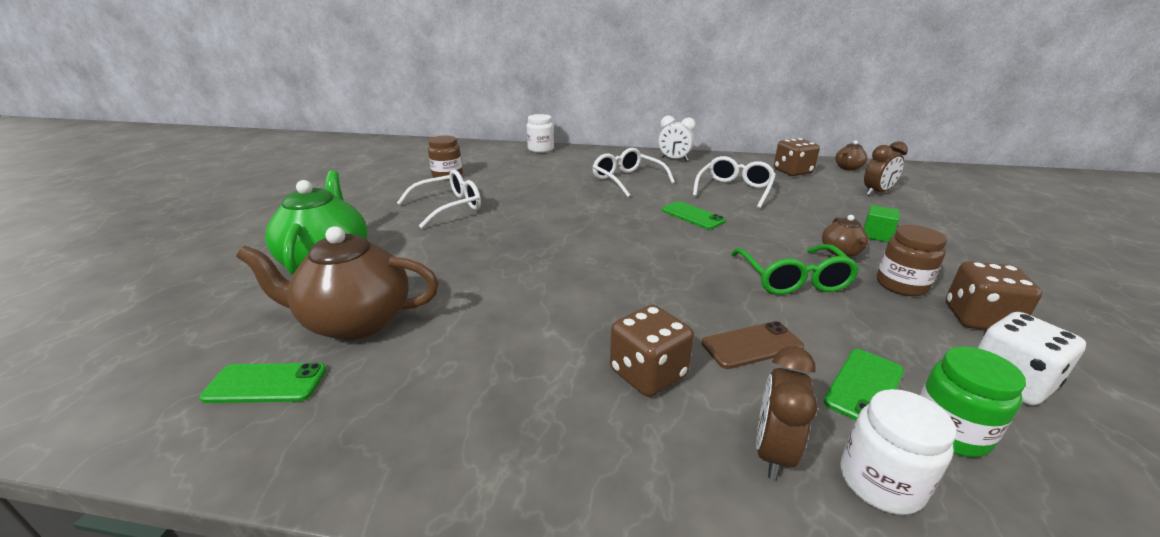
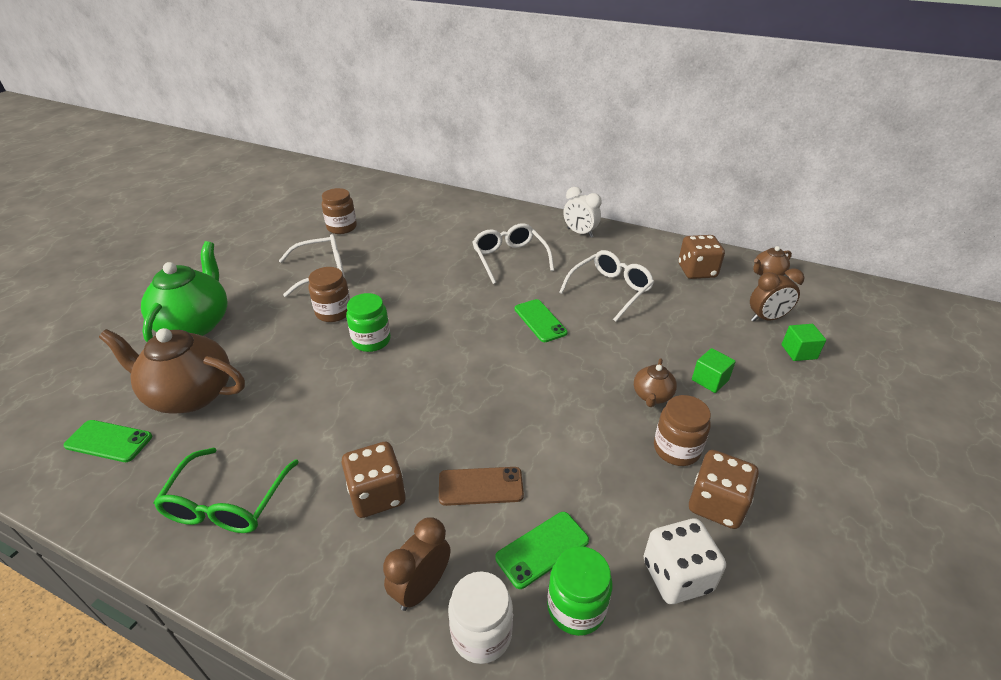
camera: 15 degrees right, 10 degrees up
white jar [527,114,554,153] -> none
green glasses [731,244,860,295] -> green glasses moved to [153,447,299,533]
none -> brown jar [308,267,350,322]
none -> green jar [346,293,391,352]
none -> green cube [782,324,826,361]

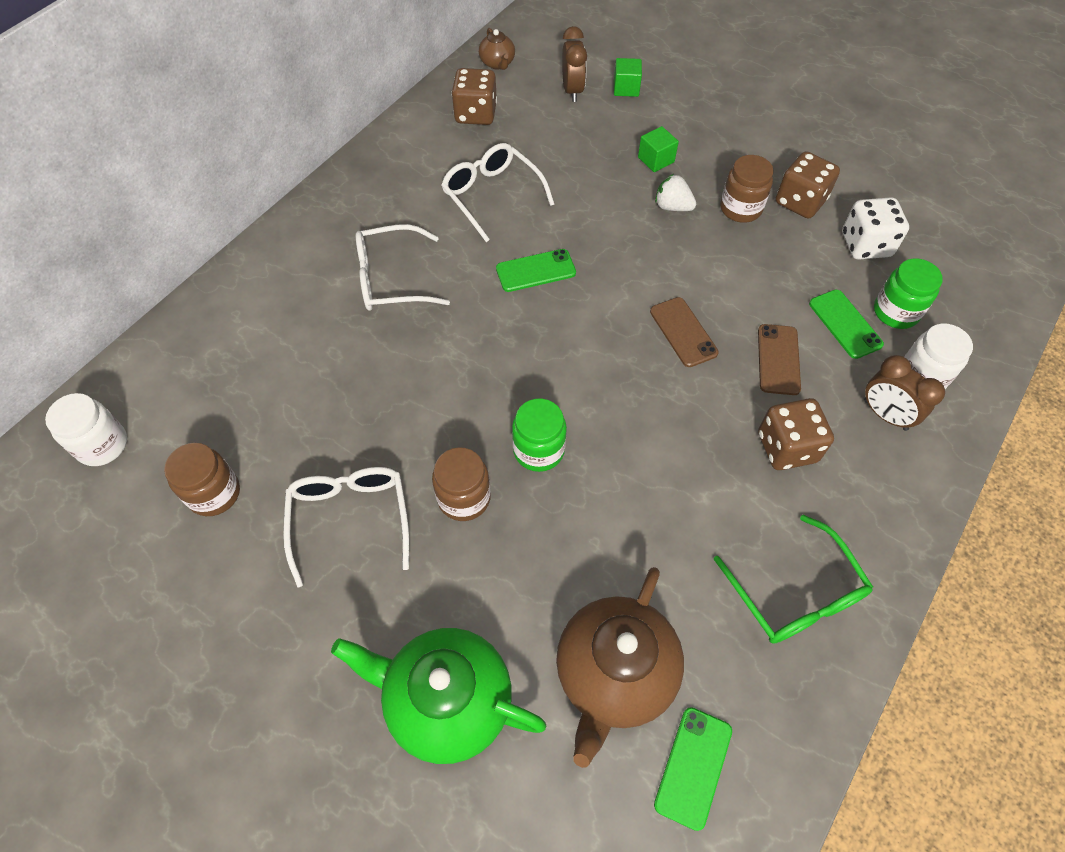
camera: 80 degrees left, 20 degrees up
green glasses [153,447,299,533] -> green glasses turned 45 degrees clockwise [714,515,873,644]
white clock [563,187,602,238] -> none
brown teapot [634,358,677,407] -> white strawberry [655,174,696,211]
none -> white jar [45,393,127,466]
none -> brown phone [650,297,719,367]

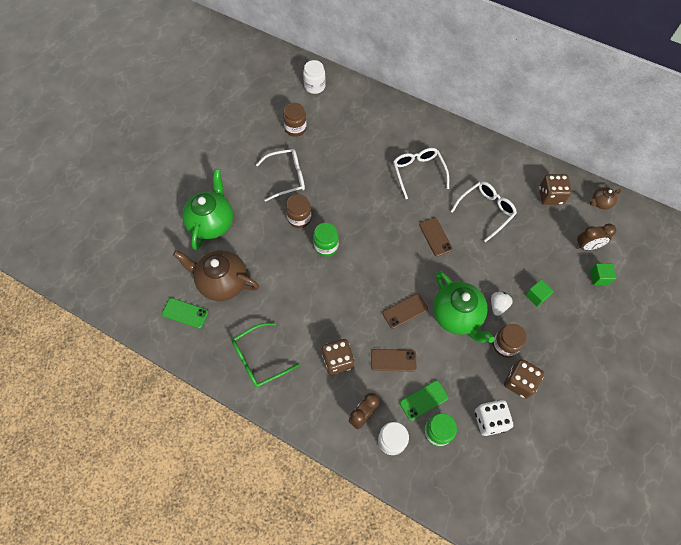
camera: 85 degrees right, 5 degrees up
green phone [496,249,576,292] -> brown phone [419,217,453,257]
none -> green teapot [433,271,495,343]

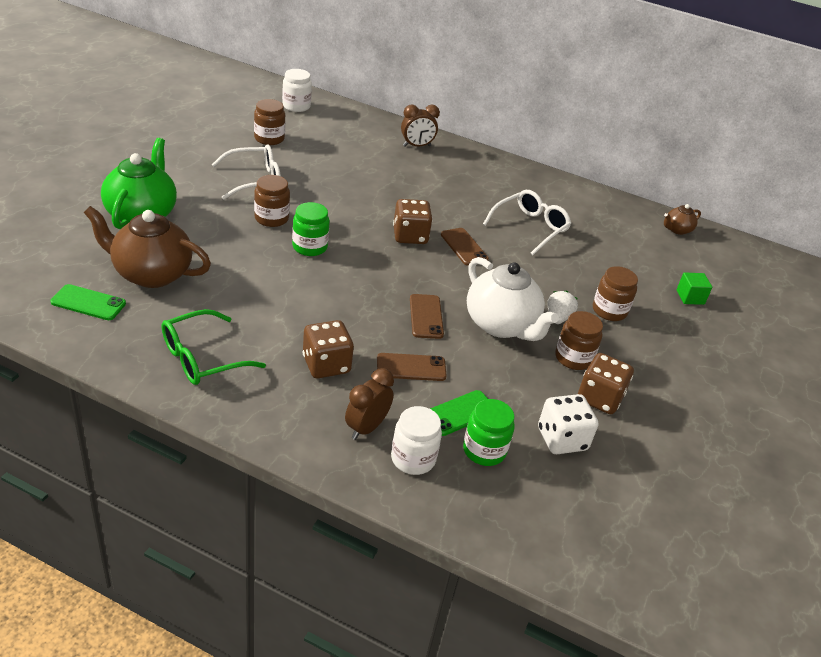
camera: 10 degrees left, 25 degrees down
brown phone [383,294,428,329] -> brown phone turned 60 degrees counterclockwise [410,294,444,339]
white glasses [393,148,449,199] -> none
green teapot [433,271,495,343] -> white teapot [467,257,559,341]
green cube [525,280,554,307] -> brown jar [593,266,638,321]
brown dice [539,174,572,205] -> brown dice moved to [393,199,433,244]
brown clock [576,224,616,250] -> brown clock moved to [401,104,440,147]

